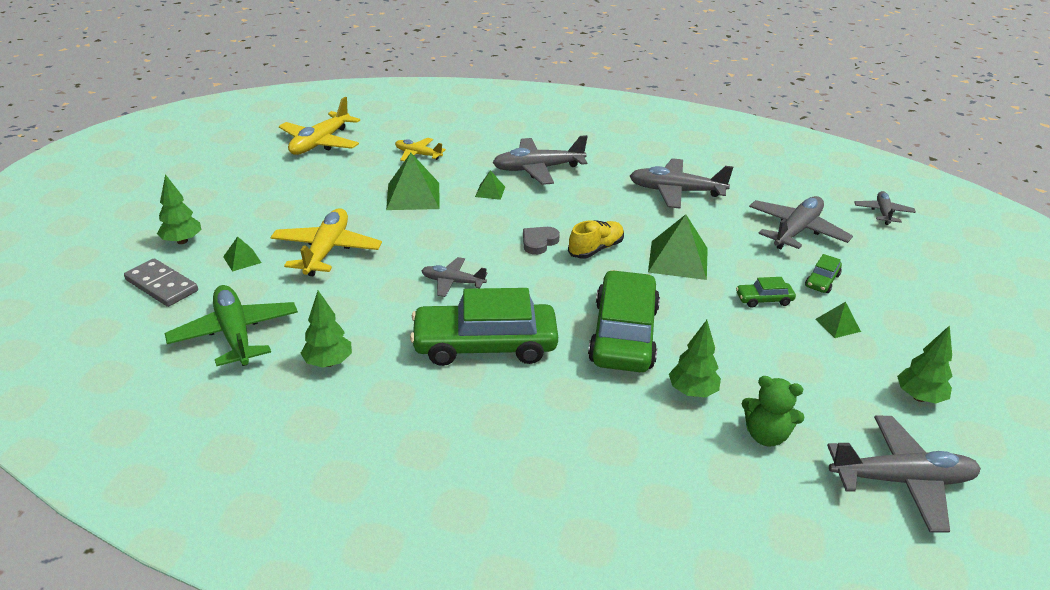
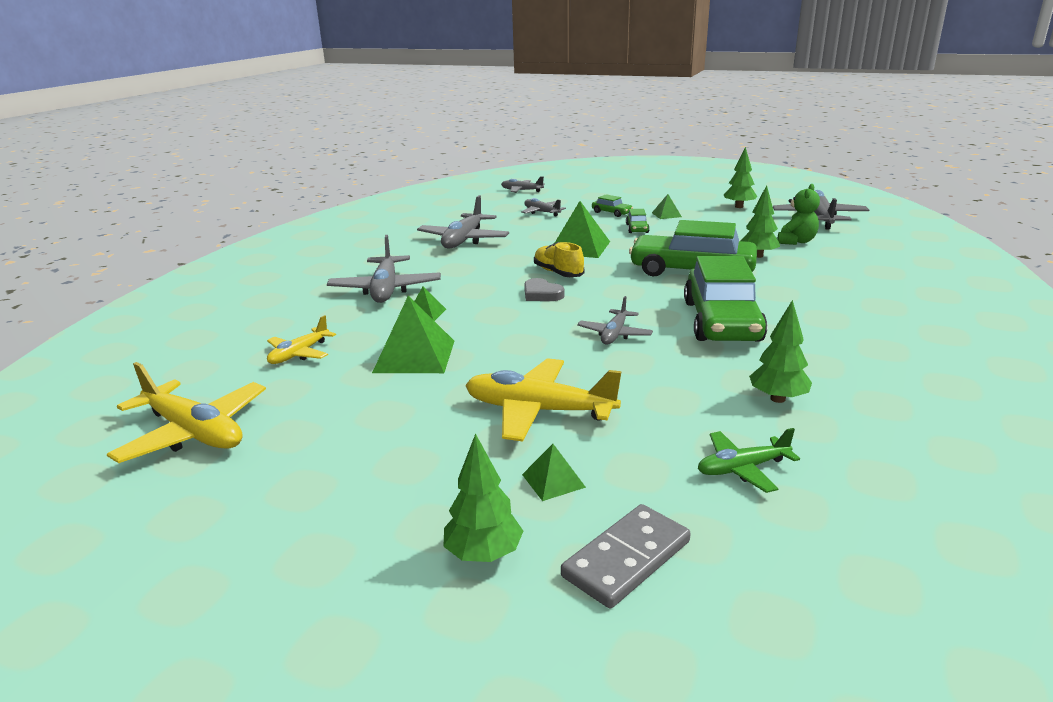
camera: 80 degrees left, 10 degrees down
green plane [165,285,298,366] -> green plane [698,428,800,493], size x0.58
grey plane [749,196,853,250] -> grey plane [521,198,566,217], size x0.58

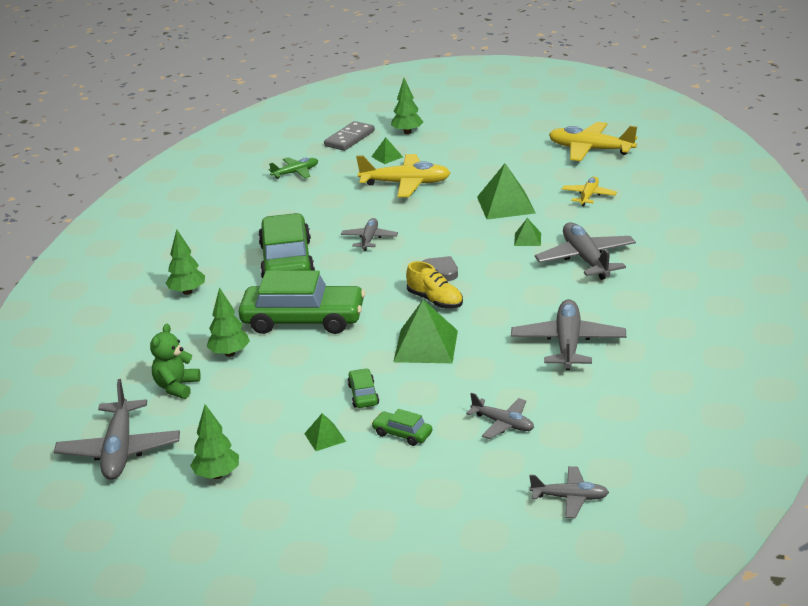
camera: 170 degrees right, 5 degrees up
green tree [749,300,812,403] -> green tree moved to [166,229,205,295]

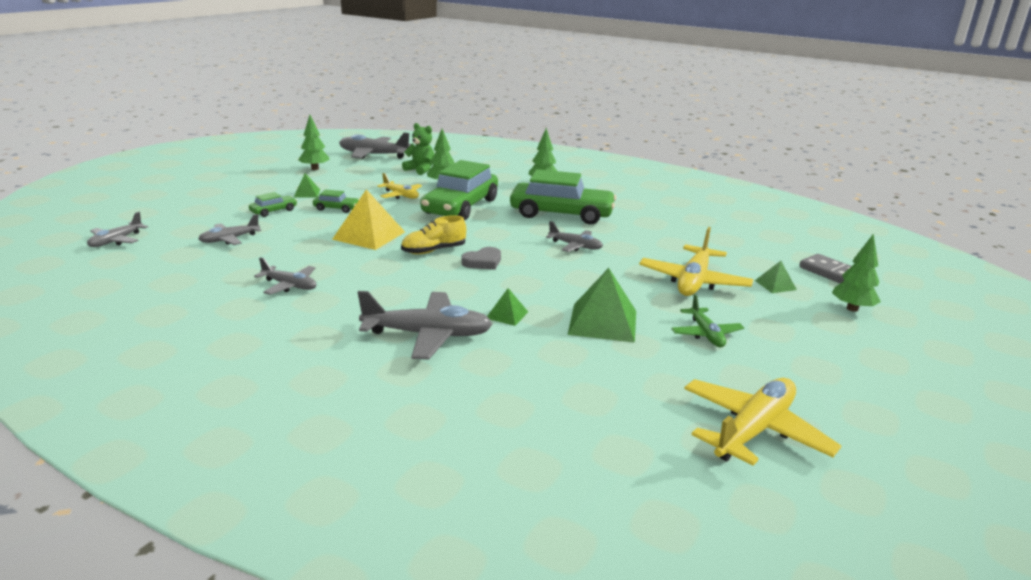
camera: 105 degrees right, 5 degrees down
green plane [268,157,318,179] -> green plane moved to [671,294,744,347]
green pyramid [393,300,458,363] -> yellow pyramid [332,189,405,250]
grey plane [511,299,626,370] -> grey plane [254,257,316,295], size x0.58
yellow plane [562,176,617,206] -> yellow plane moved to [377,173,422,199]

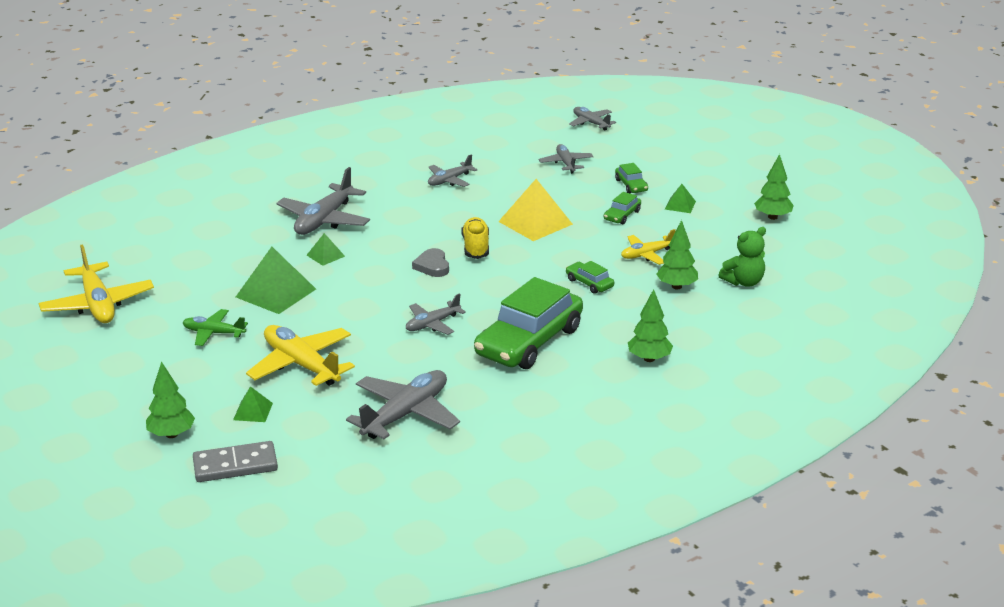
camera: 115 degrees right, 5 degrees up
grey plane [339,133,411,159] -> grey plane moved to [346,370,460,439]
green car [420,160,498,220] -> green car [566,261,614,294], size x0.43

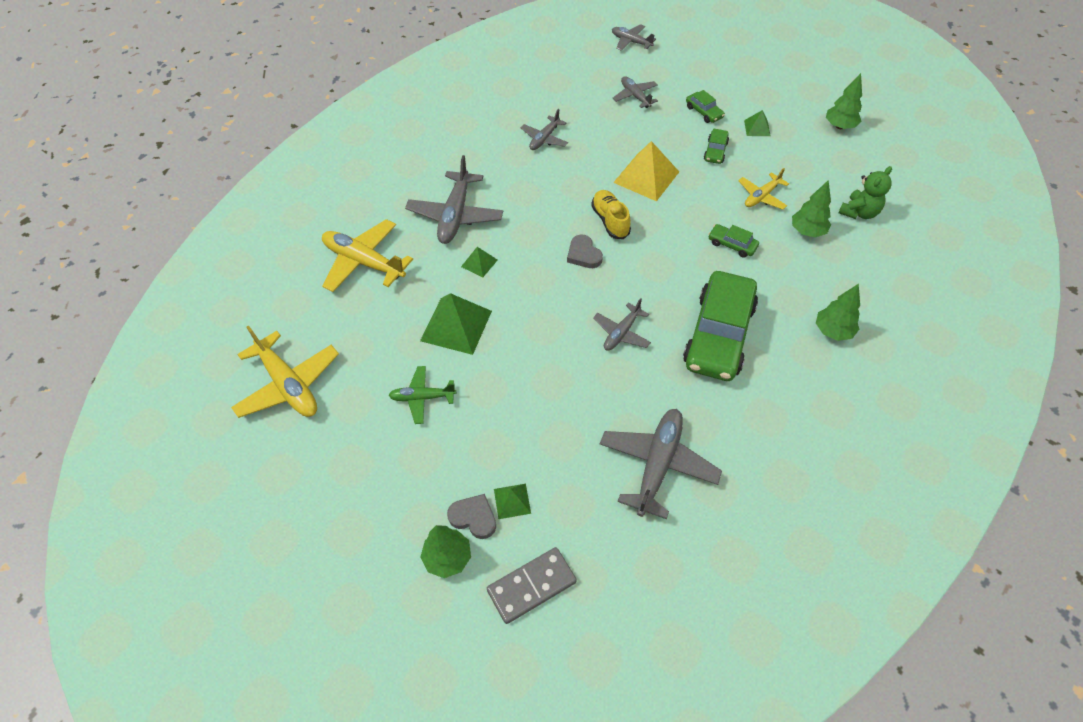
camera: 15 degrees left, 25 degrees up
yellow plane [246,325,355,386] -> yellow plane moved to [322,219,413,292]
none -> grey heart [447,494,496,539]

